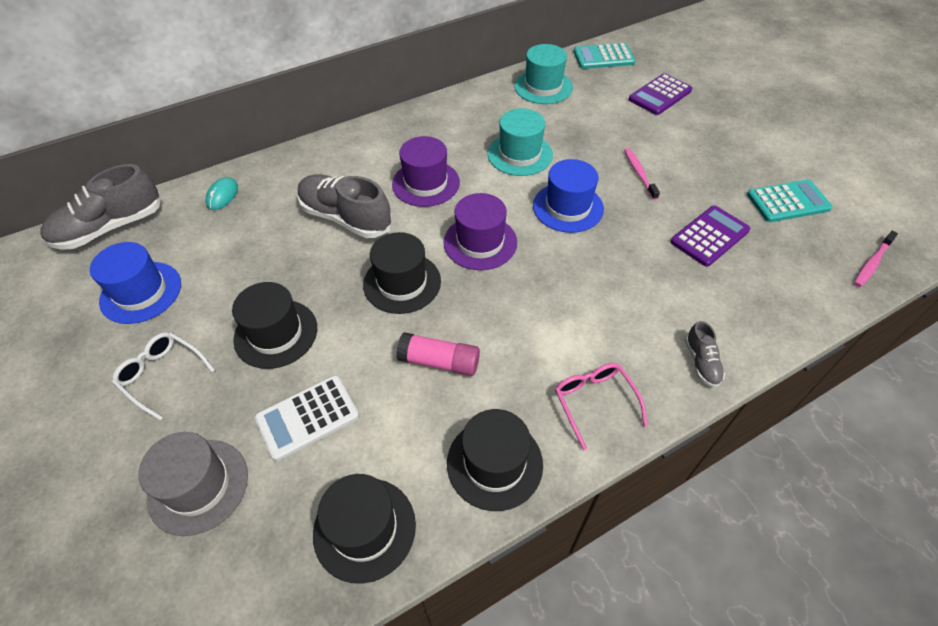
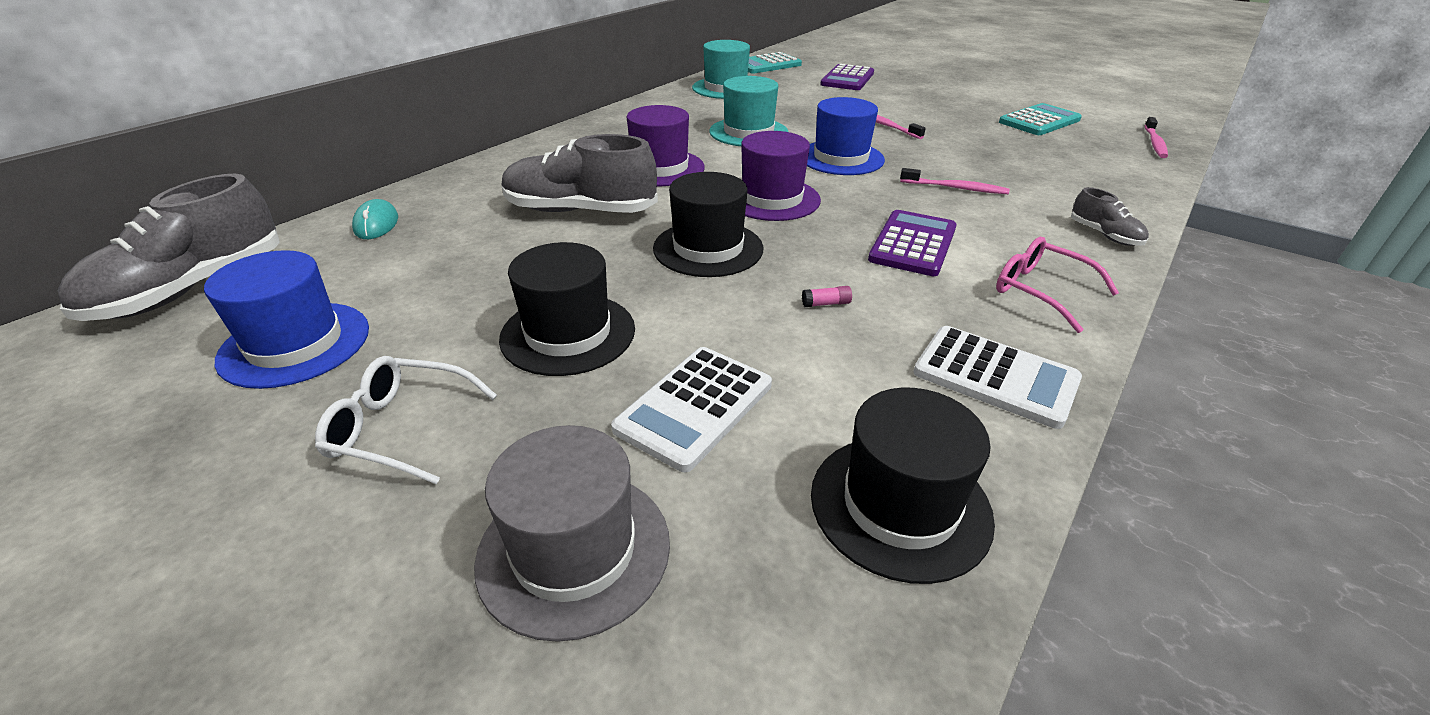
camera: 25 degrees left, 15 degrees down
pink glue stick [396,332,480,376] -> pink glue stick [802,286,852,307], size x0.42
black hat [447,409,543,511] -> white calculator [914,326,1082,429]
purple calculator [671,206,750,267] -> purple calculator moved to [868,210,957,276]
none -> pink toothbrush [900,168,1010,194]

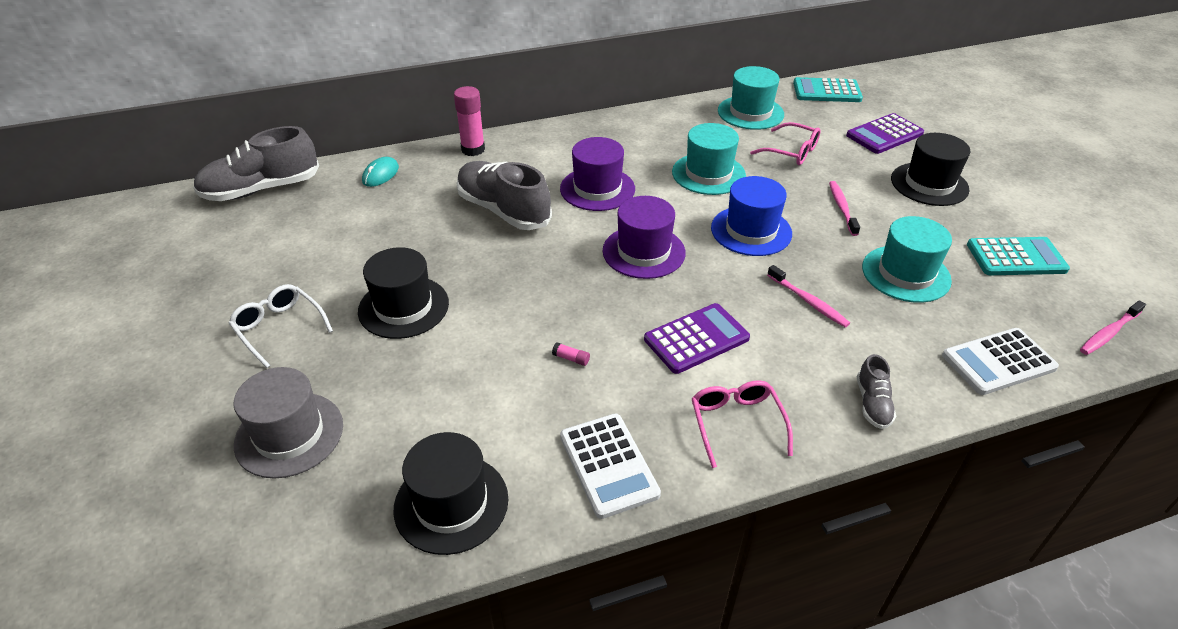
camera: 35 degrees right, 5 degrees up
blue hat [204,250,369,389] -> none
white calculator [611,347,772,472] -> white calculator moved to [942,328,1059,395]
black hat [653,172,763,277] -> black hat moved to [891,133,970,206]
none -> pink glue stick [454,86,485,156]
none -> pink glasses [750,122,821,165]
none -> turquoise hat [862,216,952,303]

